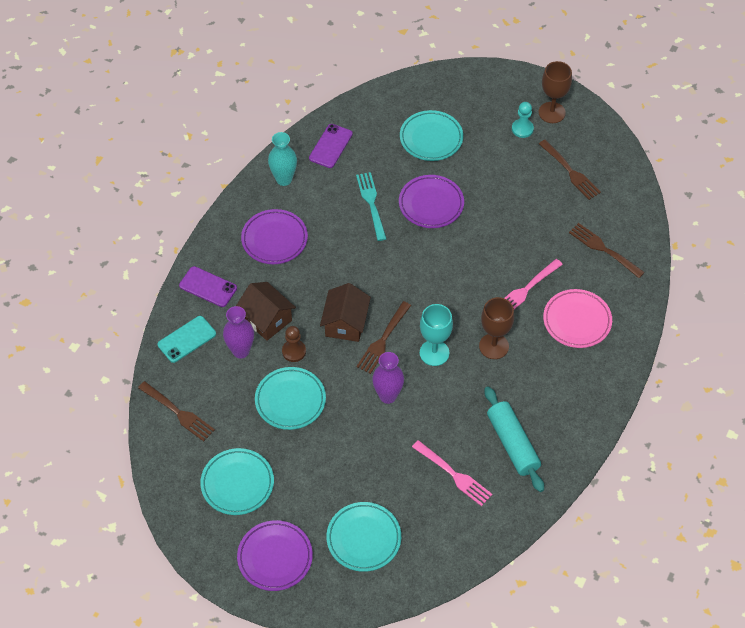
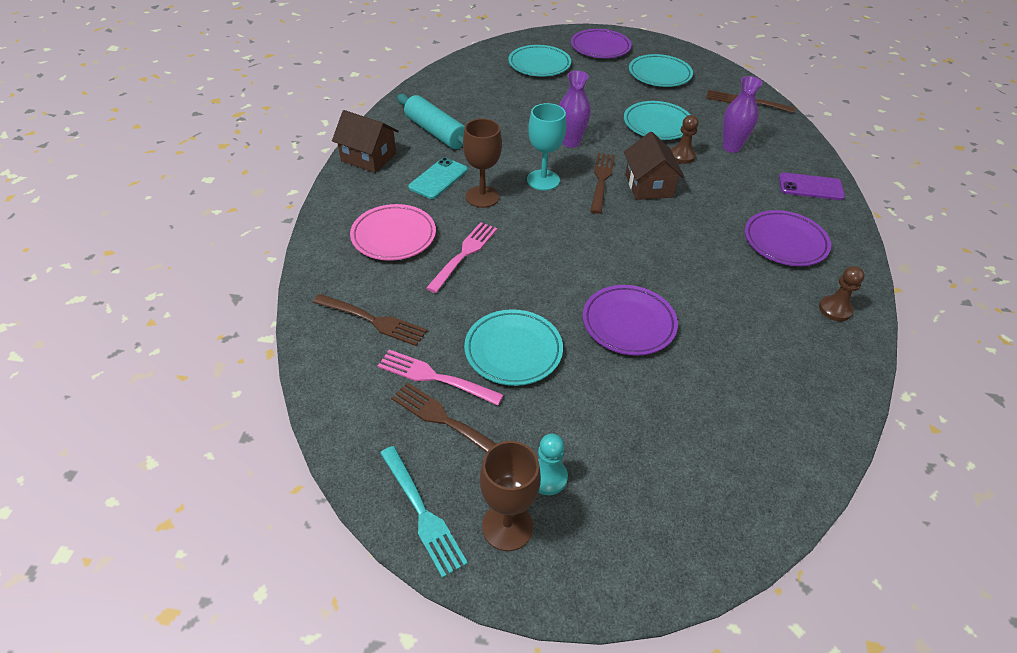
camera: 160 degrees right, 10 degrees down
turquoise phone [157,316,216,363] -> turquoise phone moved to [408,157,468,199]
brown house [236,282,296,341] -> brown house moved to [332,110,399,173]
turquoise vase [268,132,297,186] -> brown pawn [819,266,865,321]
purple phone [309,124,353,168] -> none
turquoise fork [356,172,387,241] -> turquoise fork moved to [380,446,468,578]
turquoise plate [400,110,463,161] -> turquoise plate moved to [464,309,563,386]
pink fork [412,440,492,506] -> pink fork moved to [378,350,504,406]

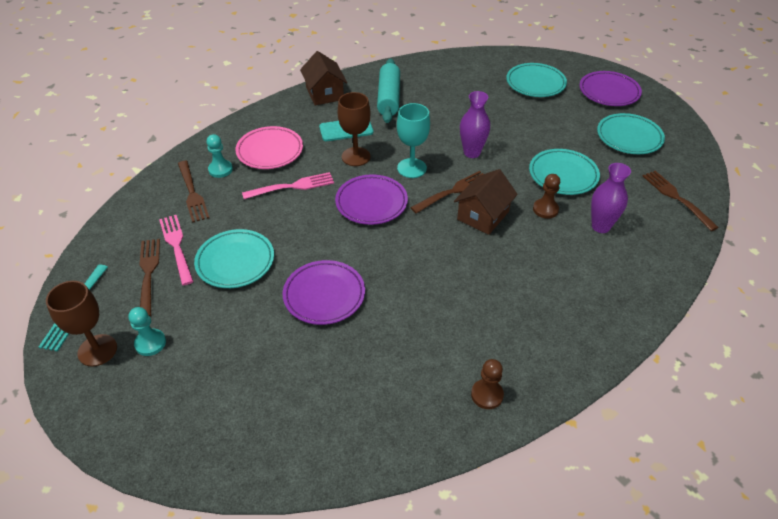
camera: 45 degrees right, 0 degrees up
purple plate [745,210,831,266] -> purple plate moved to [335,174,408,225]
purple phone [779,172,845,200] -> none
none -> turquoise pawn [206,134,233,178]

